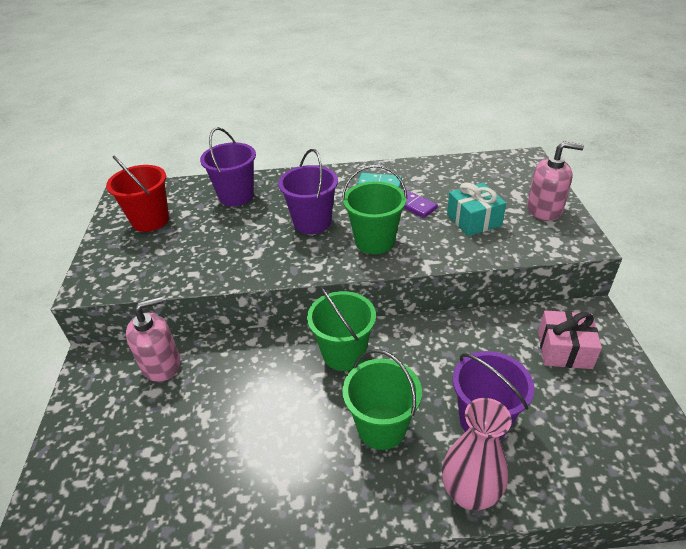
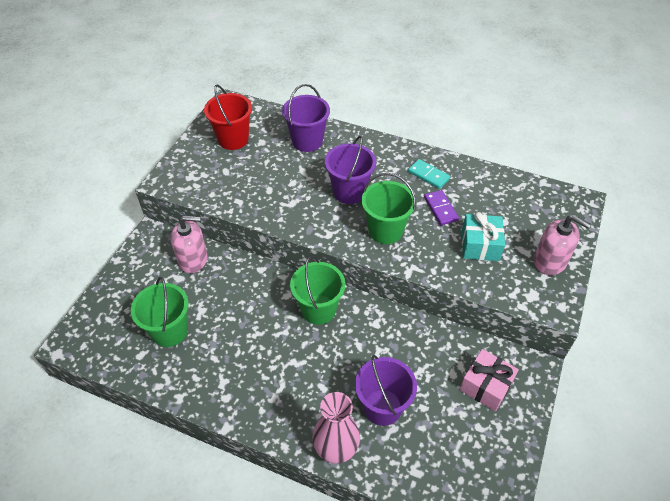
camera: 25 degrees right, 10 degrees up
green bucket [342,349,422,450] -> green bucket moved to [131,277,189,347]

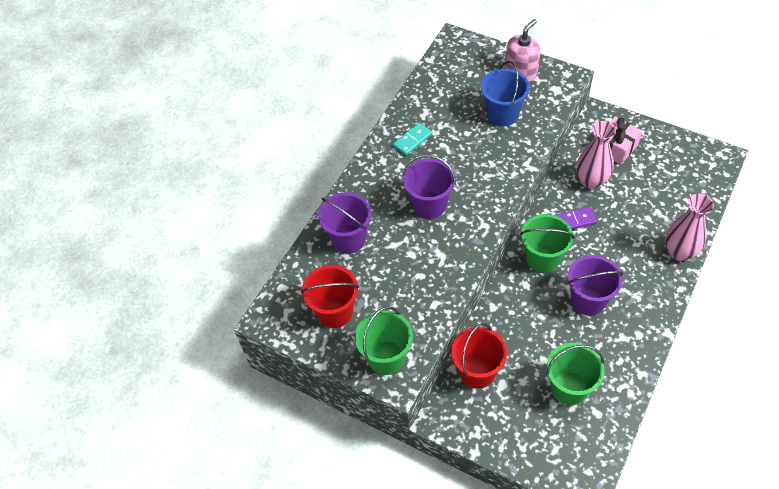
camera: 80 degrees left, 5 degrees up
pink soap dispenser [171,216,208,273] -> red bucket [451,323,507,389]
purple bucket [355,355,417,426] -> purple bucket moved to [568,255,623,316]
green bucket [361,173,416,244] -> green bucket moved to [355,306,413,375]
purple domino [424,190,459,225] -> purple domino moved to [555,207,597,229]
turquoise gift [462,212,505,261] -> blue bucket [481,61,530,127]
none -> pink vase [576,121,616,189]

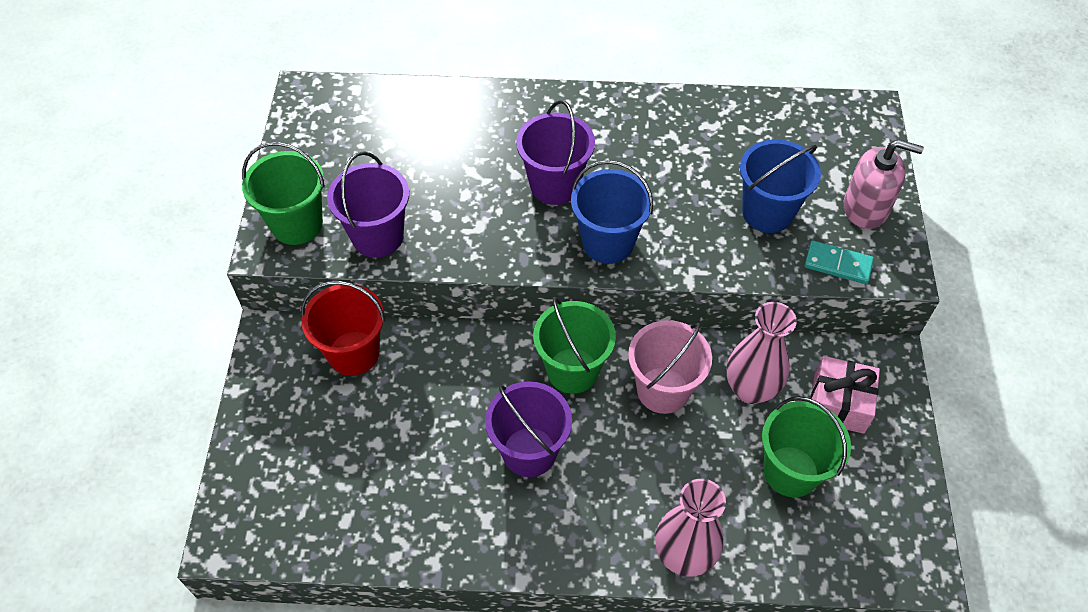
camera: 60 degrees right, 0 degrees up
red bucket [301,265,359,328] -> none
purple bucket [318,192,371,253] -> purple bucket moved to [327,151,409,258]
turquoise domino [393,123,432,155] -> turquoise domino moved to [804,240,874,284]
green bucket [546,343,604,405] -> green bucket moved to [762,396,851,497]
purple domino [555,207,597,229] -> pink bucket [628,320,712,414]
none -> blue bucket [571,160,653,264]

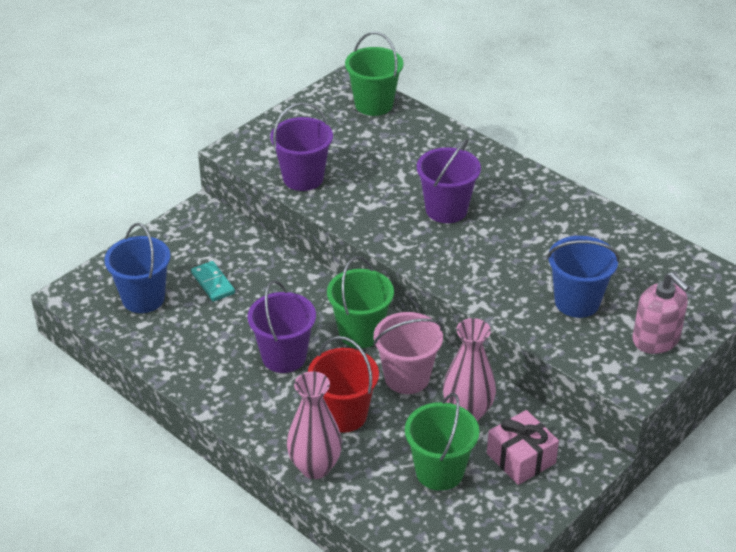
camera: 40 degrees right, 15 degrees down
green bucket [242,142,325,245] -> green bucket moved to [345,32,404,116]
red bucket [301,281,385,376] -> red bucket moved to [308,336,379,433]
blue bucket [571,160,653,264] -> blue bucket moved to [104,223,171,313]
turquoise domino [804,240,874,284] -> turquoise domino moved to [191,261,235,302]

